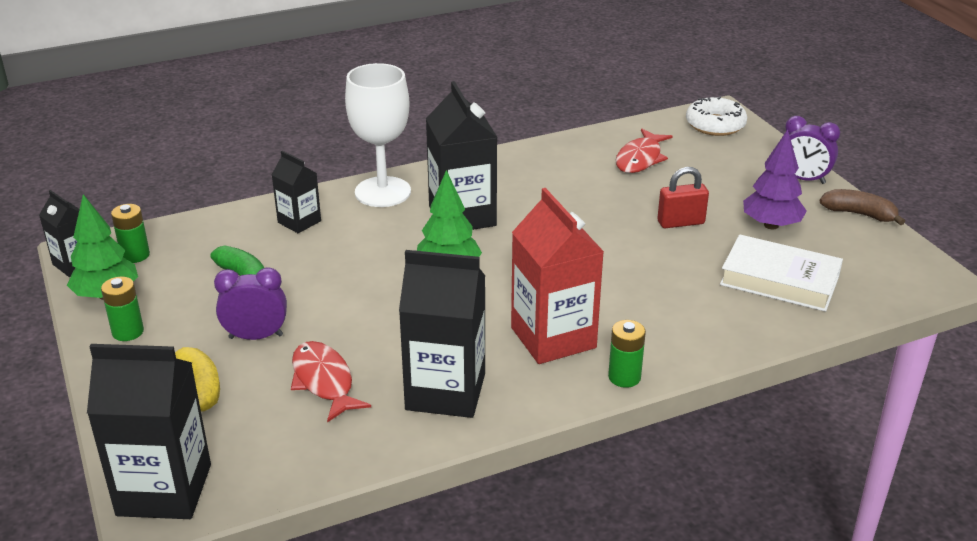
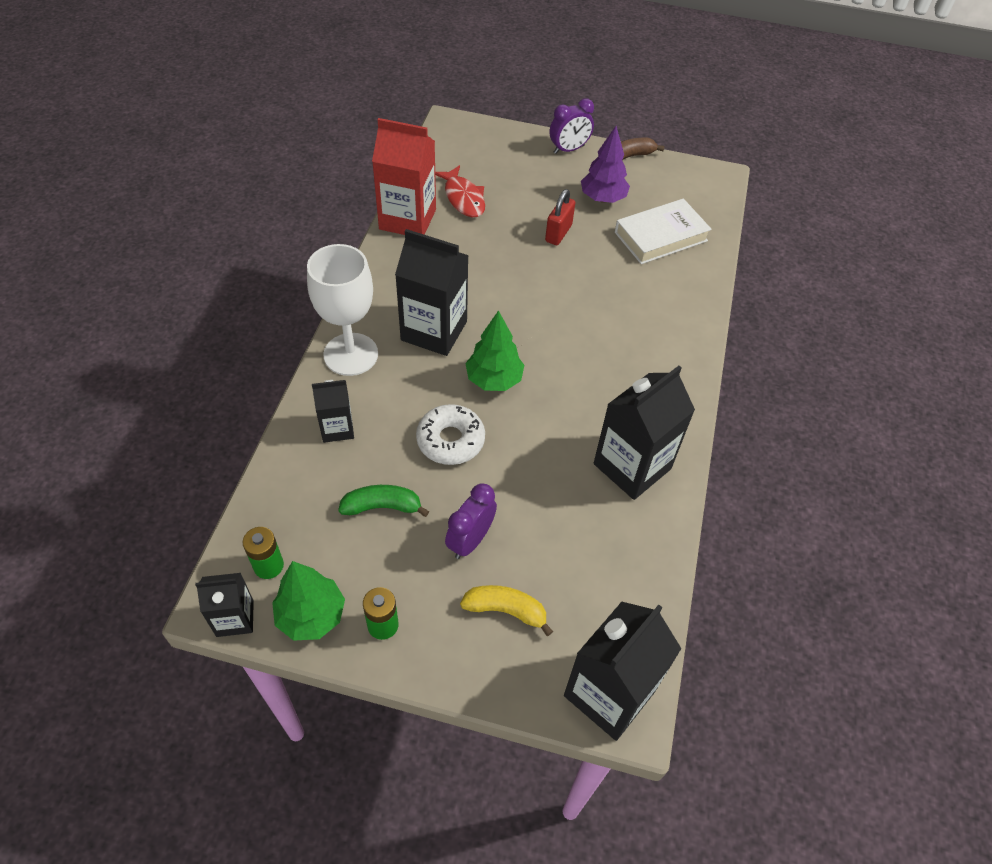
camera: 55 degrees left, 20 degrees up
red fish [291,341,371,423] -> none
red carton [511,188,604,364] -> red carton moved to [372,118,436,235]
green battery [608,320,646,388] -> none
white donut [686,96,747,136] -> white donut moved to [416,404,485,465]

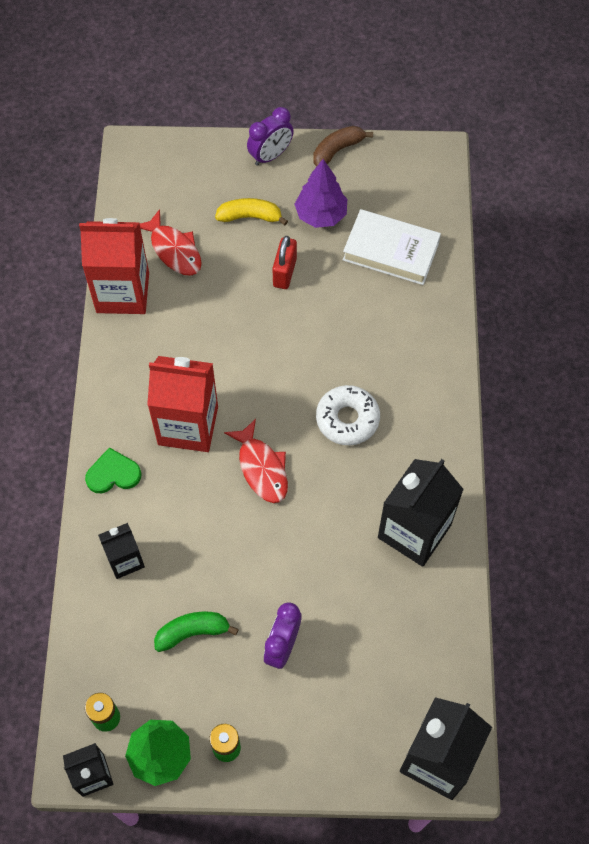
camera: 10 degrees left, 10 degrees up
white goblet [307,244,378,376] -> green heart [85,447,141,493]
black carton [395,229,469,356] -> red carton [147,356,218,452]
white donut [416,404,485,465] -> white donut moved to [316,385,380,445]
yellow banana [460,585,553,636] -> yellow banana moved to [215,198,288,225]
green tree [465,310,524,391] -> red fish [224,419,288,503]
white book [615,199,712,264] -> white book turned 60 degrees clockwise [343,209,441,285]

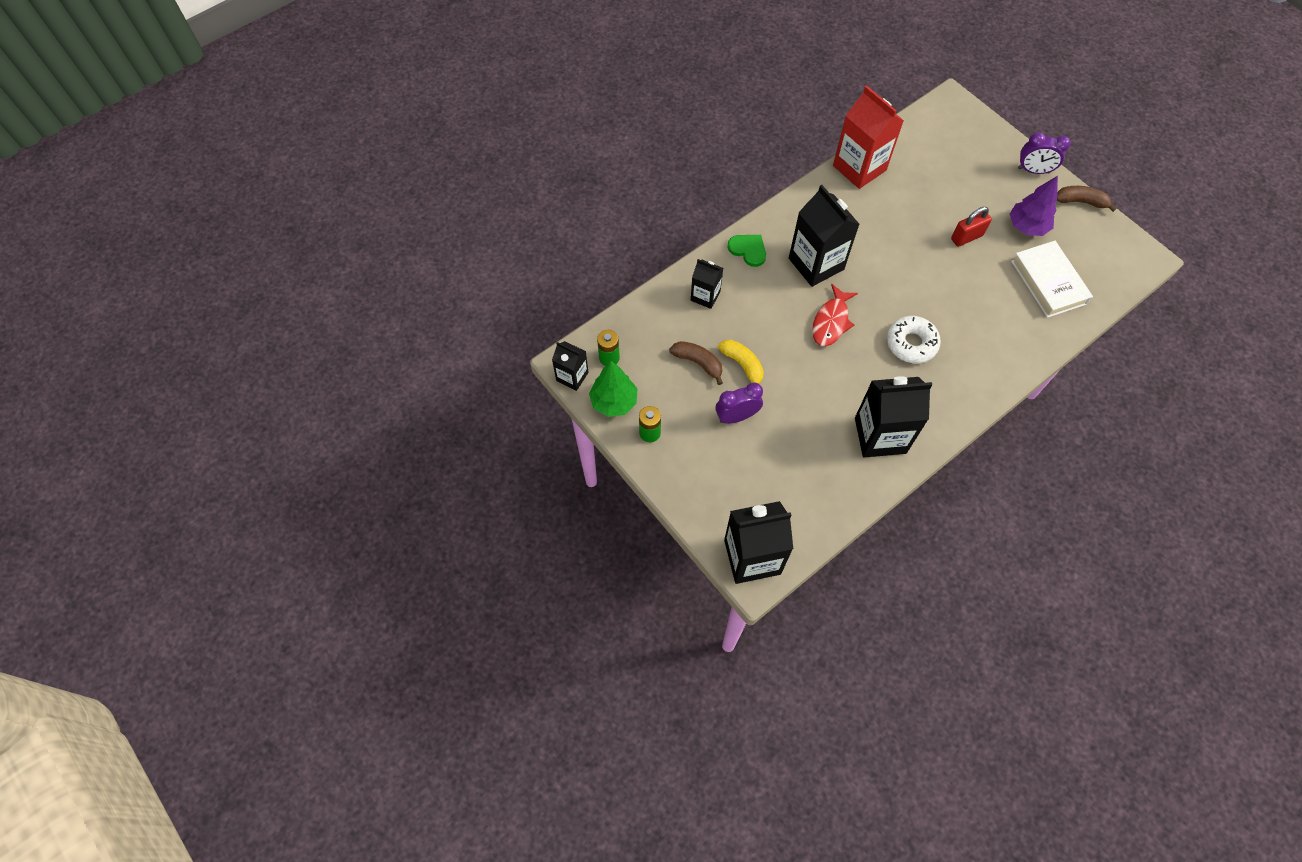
camera: 50 degrees right, 0 degrees up
red fish [140,209,202,276] -> none
red carton [147,356,218,452] -> black carton [789,185,860,287]
green banana [154,612,239,652] -> brown banana [669,341,723,385]
yellow banana [215,198,288,225] -> yellow banana moved to [718,340,764,384]

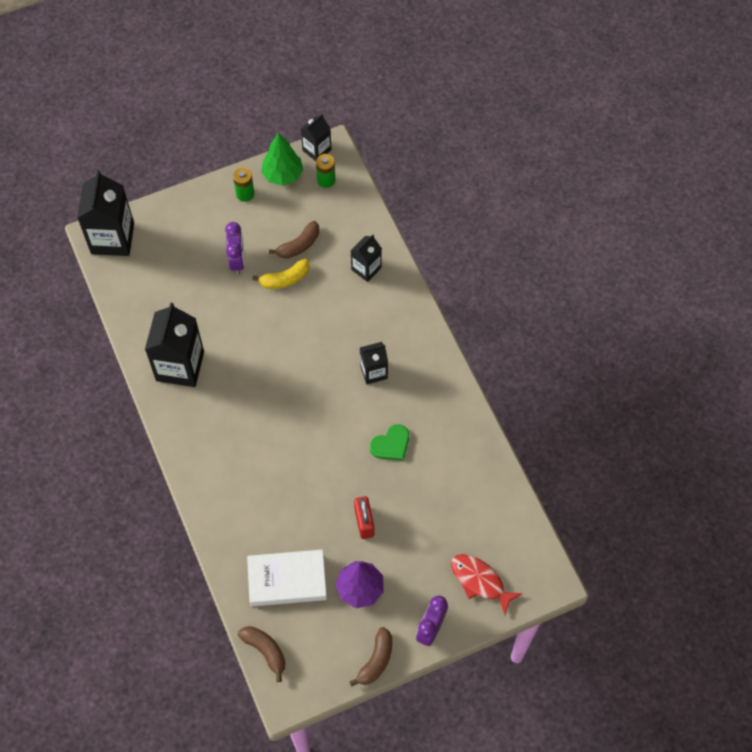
camera: 105 degrees right, 0 degrees up
green heart [728,235,766,267] -> green heart moved to [370,424,409,461]
black carton [789,185,860,287] -> black carton [360,342,388,384], size x0.55
red fish [812,284,858,346] -> red fish moved to [451,554,523,615]
red carton [833,86,904,189] -> none
white donut [887,316,941,363] -> none
none -> brown banana [238,626,286,682]

